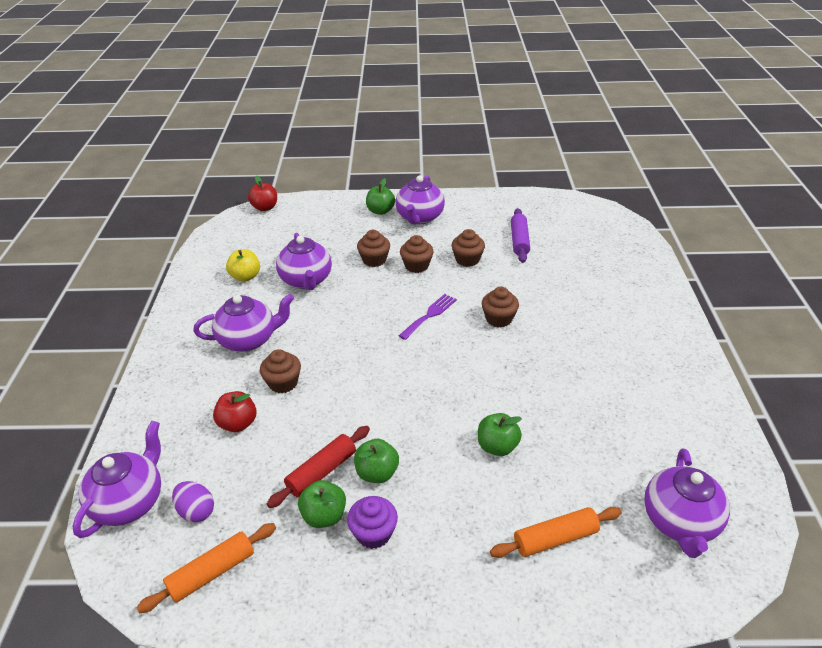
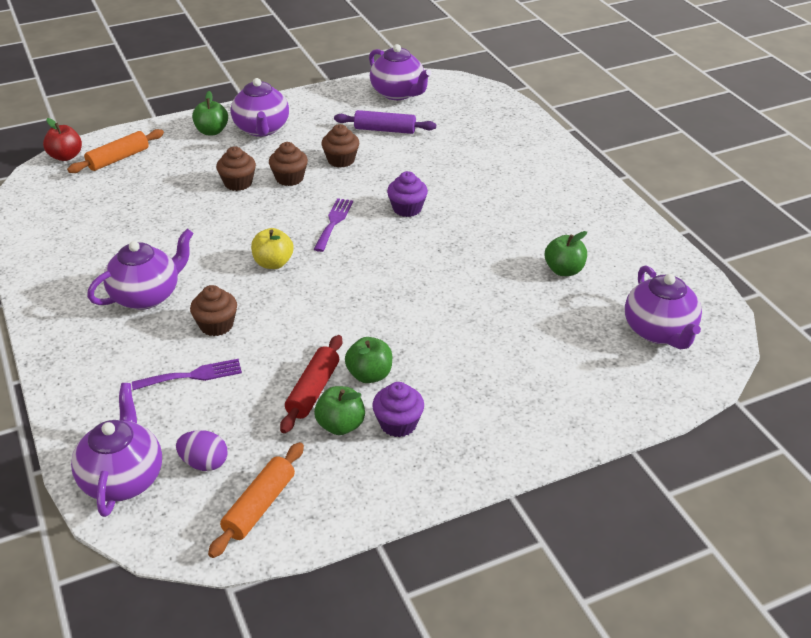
camera: 25 degrees left, 0 degrees up
red apple [213,391,257,432] -> purple fork [132,359,242,390]
yellow apple [226,249,260,282] -> yellow apple moved to [251,228,293,269]
purple teapot [276,233,332,291] -> purple teapot moved to [369,44,431,100]
green apple [478,413,522,456] -> green apple moved to [545,231,587,276]
brown cupcake [482,287,519,327] -> purple cupcake [387,171,428,217]
orange rolling pin [490,507,622,558] -> orange rolling pin moved to [67,129,164,173]
purple rolling pin [511,208,530,263] -> purple rolling pin turned 60 degrees counterclockwise [334,110,436,134]

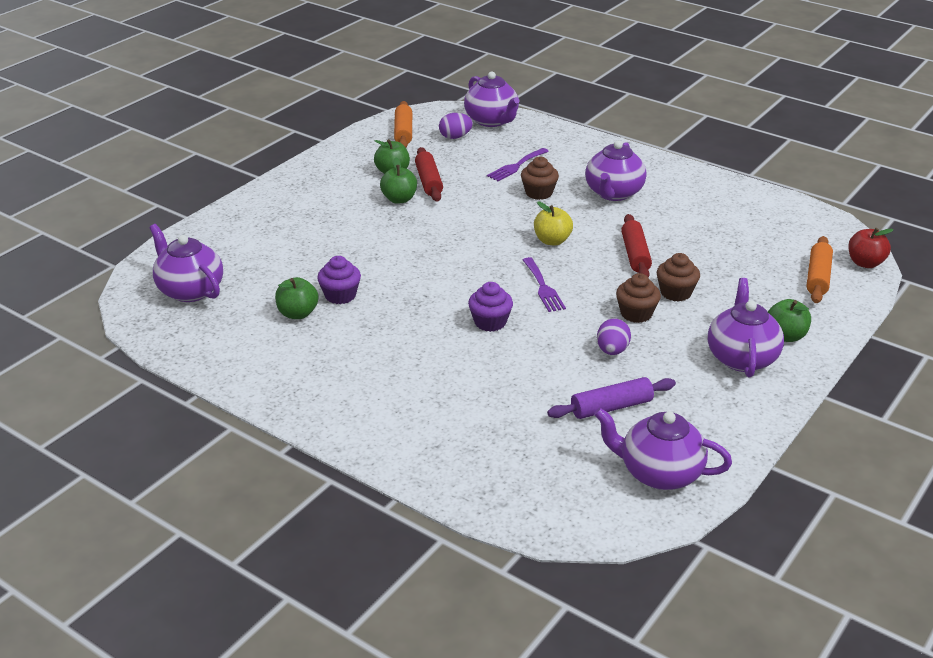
camera: 150 degrees right, 5 degrees down
purple teapot [231,78,289,137] -> purple teapot turned 45 degrees clockwise [708,278,784,378]
brown cupcake [321,124,359,168] -> purple egg [597,319,631,355]
purple cupcake [372,382,424,437] -> purple cupcake moved to [317,256,361,304]
none -> red rolling pin [621,214,652,278]

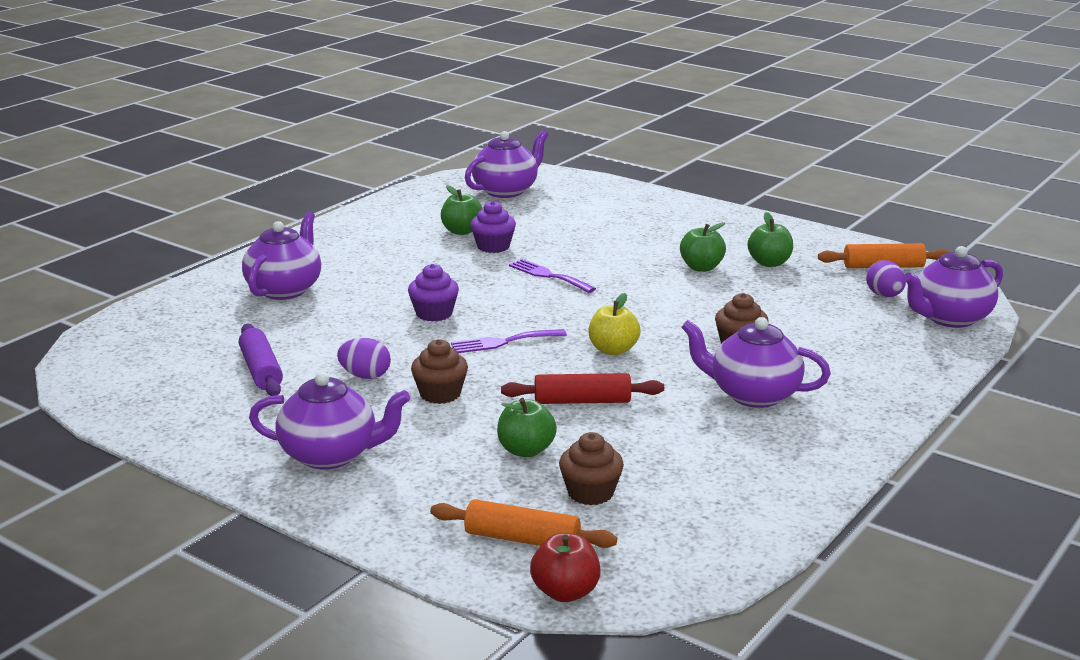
camera: 90 degrees right, 10 degrees down
red rolling pin [415,147,443,202] -> none
purple fork [487,148,549,181] -> purple fork moved to [509,259,596,293]
purple teapot [594,408,732,490] -> purple teapot moved to [242,212,321,300]
brown cupcake [657,253,700,301] -> brown cupcake moved to [559,432,624,505]
green apple [768,299,811,342] -> green apple moved to [497,398,557,457]

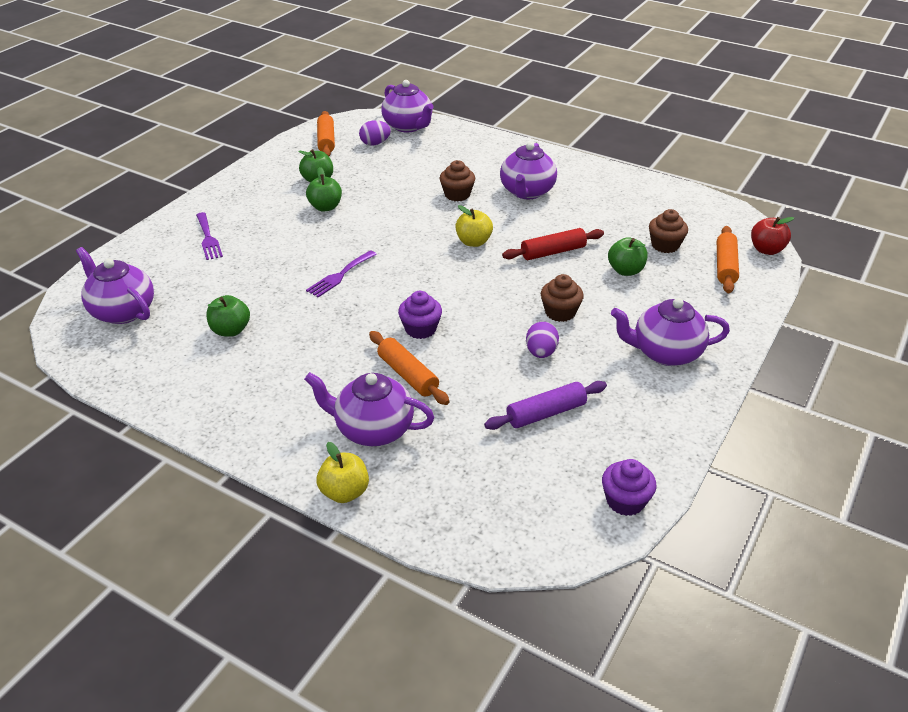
camera: 95 degrees left, 15 degrees up
purple teapot [249,372,410,469] -> purple teapot turned 90 degrees counterclockwise [611,298,730,366]
purple fork [451,329,567,353] -> purple fork moved to [196,212,223,260]
purple cupcake [470,201,516,253] -> purple cupcake moved to [602,459,656,516]
red rolling pin [501,373,664,404] -> red rolling pin turned 75 degrees clockwise [502,228,604,260]
none -> yellow apple [316,442,369,503]
none -> orange rolling pin [369,331,450,405]

